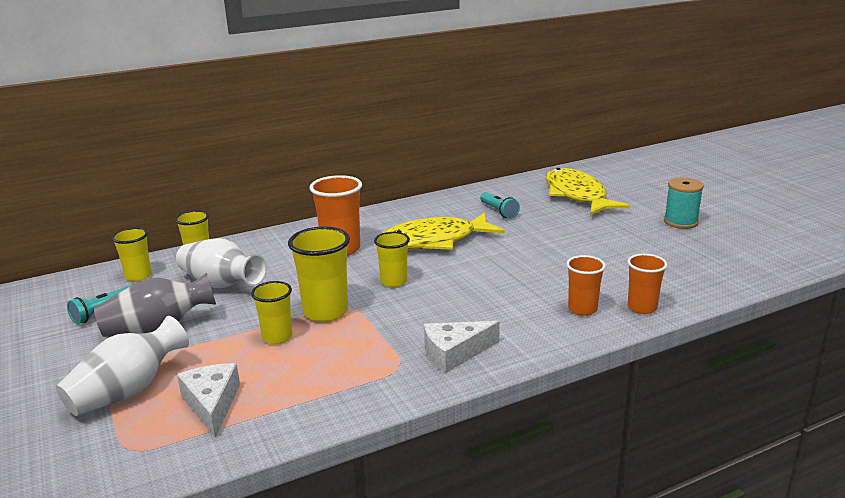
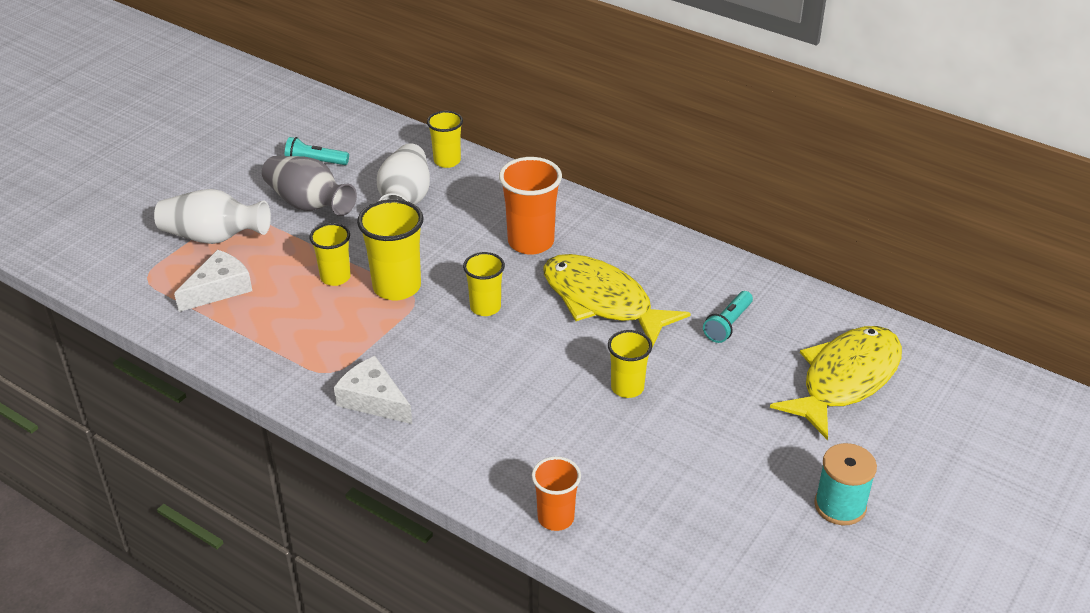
camera: 60 degrees right, 15 degrees up
yellow cup [112,228,152,282] -> yellow cup moved to [608,330,652,398]
orange cup [566,255,606,316] -> none

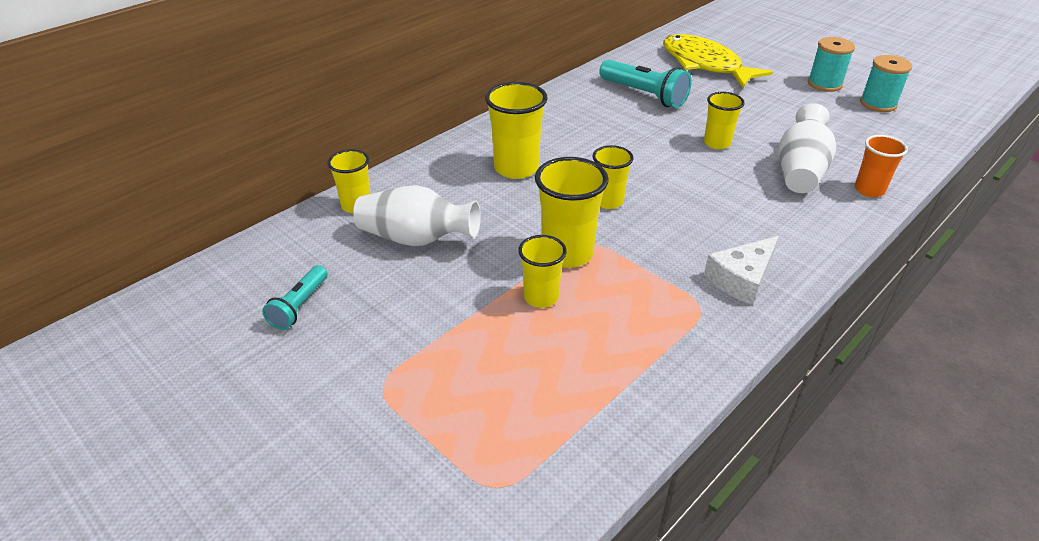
camera: 80 degrees left, 0 degrees up
white vase [154,189,271,244] -> white vase moved to [779,103,836,193]
white cheese [174,250,252,312] -> none
grey vase [262,156,357,216] -> none
orange cup [499,157,562,255] -> yellow cup [485,82,548,179]
yellow fish [543,254,691,348] -> none
turquoise flashlight [703,291,753,343] -> turquoise flashlight [599,60,692,108], size x1.68
none -> turquoise spool [860,55,912,112]

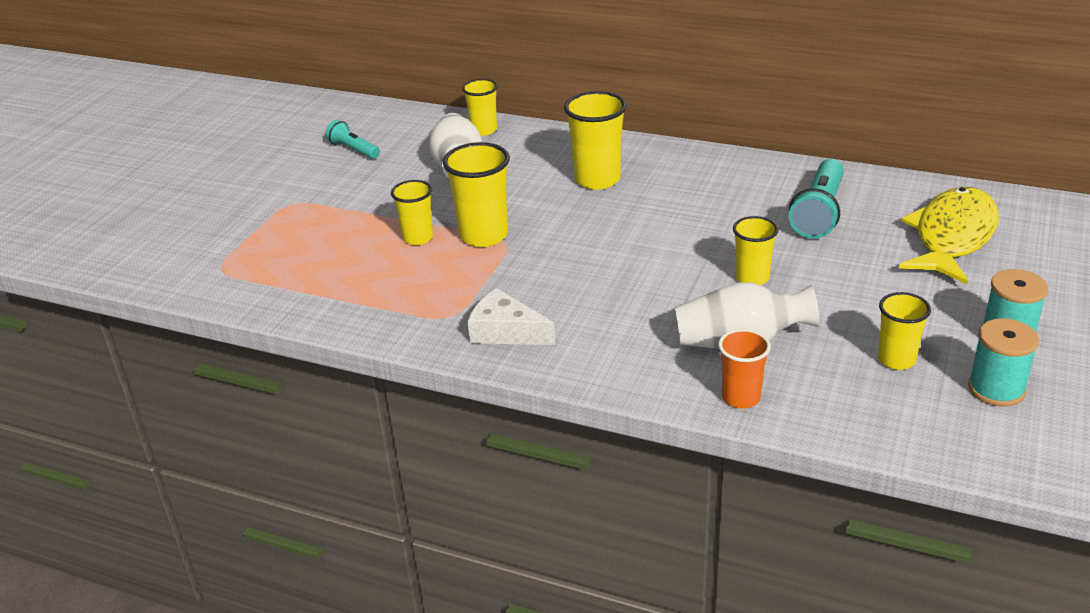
camera: 70 degrees right, 5 degrees down
turquoise flashlight [262,265,328,330] -> turquoise flashlight turned 45 degrees clockwise [326,120,380,159]
yellow cup [592,145,634,209] -> yellow cup moved to [878,292,931,370]

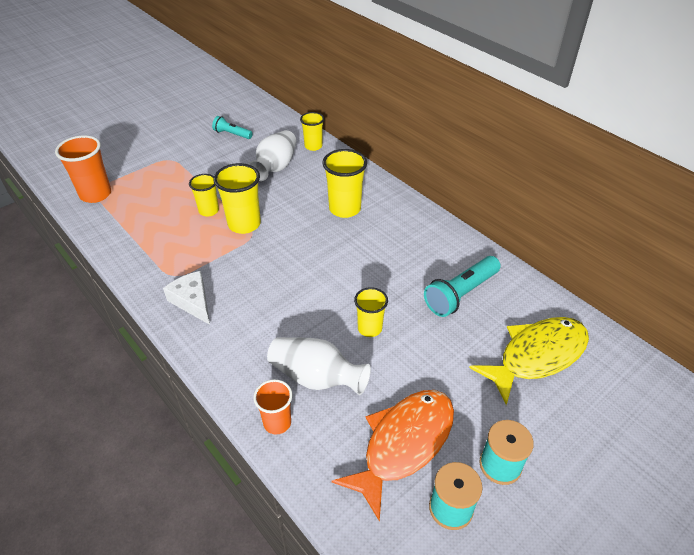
camera: 25 degrees right, 10 degrees up
turquoise flashlight [326,120,380,159] -> turquoise flashlight turned 45 degrees counterclockwise [212,116,253,139]
yellow cup [878,292,931,370] -> orange fish [331,390,454,522]
none -> orange cup [55,135,111,203]

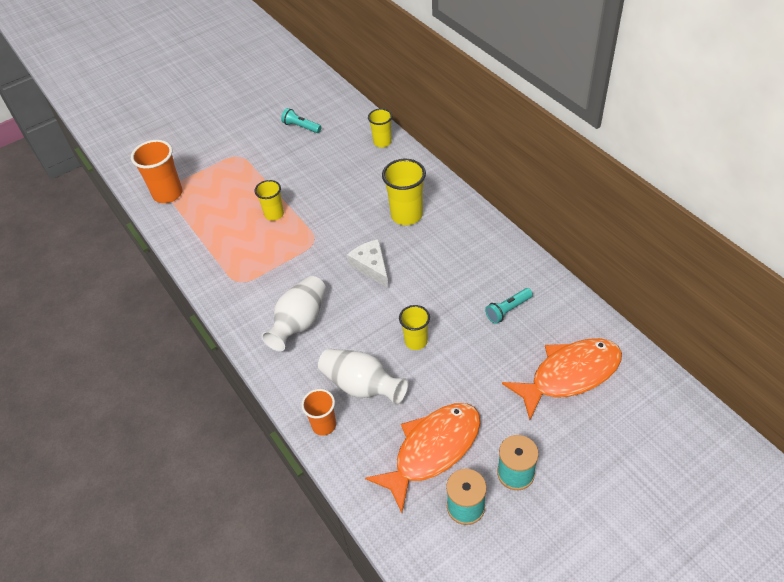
camera: 10 degrees right, 5 degrees up
white cheese [163,271,210,325] -> white cheese moved to [347,239,389,289]
yellow cup [213,163,261,234] -> none
white vase [248,130,297,181] -> white vase moved to [261,276,326,351]
turquoise flashlight [424,256,501,317] -> turquoise flashlight [485,288,533,324], size x0.59
yellow fish [469,317,589,405] -> orange fish [502,338,622,420]

